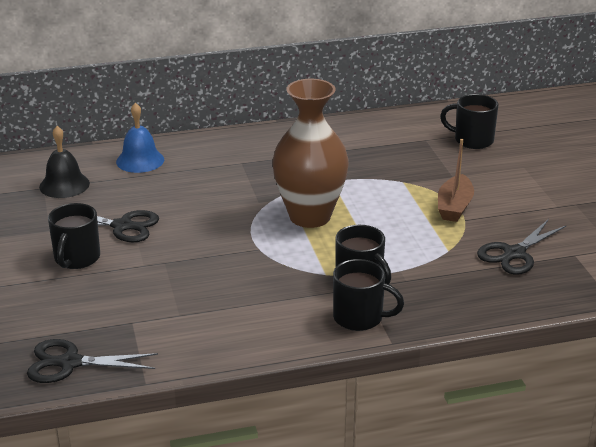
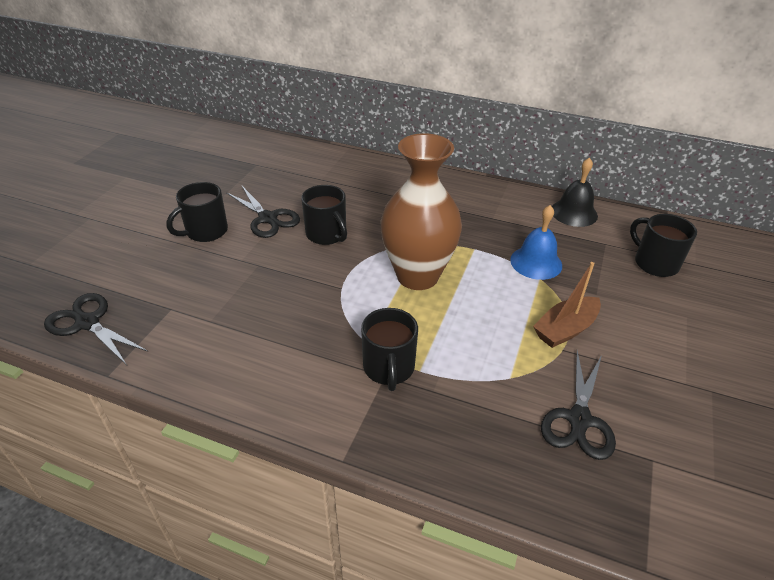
camera: 35 degrees right, 10 degrees up
black bell [39,126,90,198] -> black bell moved to [552,157,598,227]
blue bell [116,103,164,173] -> blue bell moved to [510,205,562,280]
black mug [333,259,404,331] -> black mug moved to [301,185,347,245]
black scissors [477,219,567,275] -> black scissors turned 60 degrees counterclockwise [541,350,616,460]

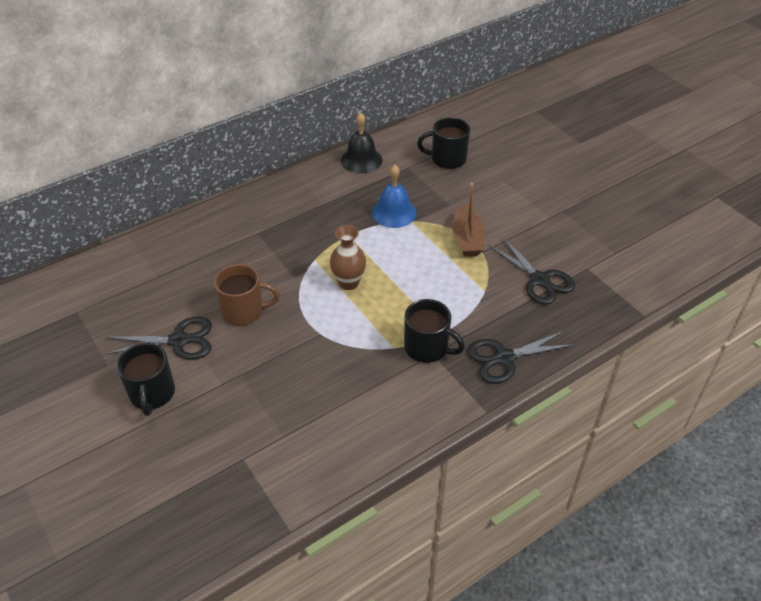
camera: 55 degrees left, 5 degrees up
black scissors [44,293,148,365] -> black scissors moved to [468,331,575,384]
black mug [301,185,347,245] -> brown mug [214,264,280,326]
brown vase [381,133,462,290] -> brown vase [330,225,366,290], size x0.51

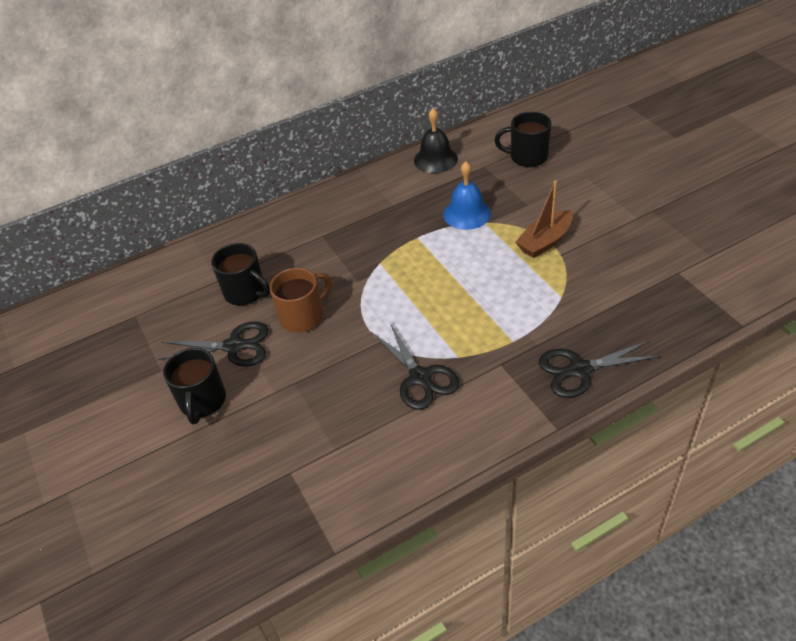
camera: 10 degrees right, 0 degrees up
brown mug [214,264,280,326] -> brown mug turned 45 degrees counterclockwise [270,268,331,333]
brown vase [330,225,366,290] -> none
black mug [404,299,465,363] -> black mug moved to [211,243,270,305]
brown boat [452,183,485,257] -> brown boat turned 45 degrees clockwise [515,180,573,258]
black scissors [489,237,575,305] -> black scissors moved to [371,323,460,410]

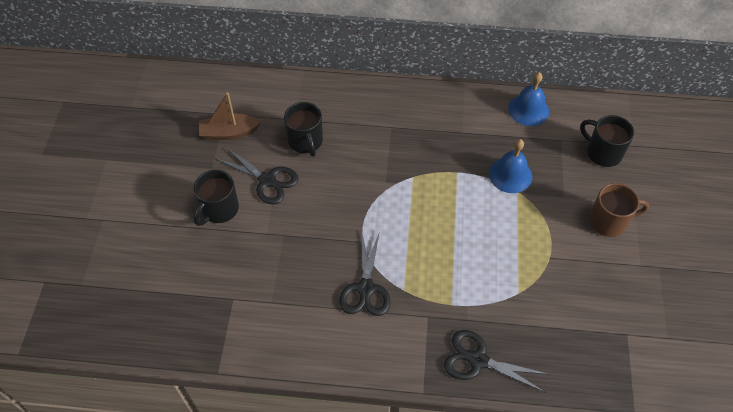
camera: 30 degrees right, 10 degrees up
brown mug [270,268,331,333] -> brown mug moved to [589,183,649,237]
black bell [414,108,458,173] -> blue bell [508,72,549,126]
brown boat [515,180,573,258] -> brown boat moved to [199,92,261,140]

